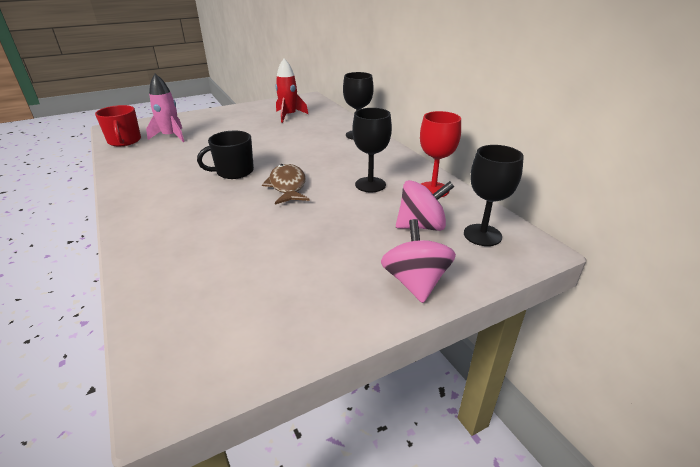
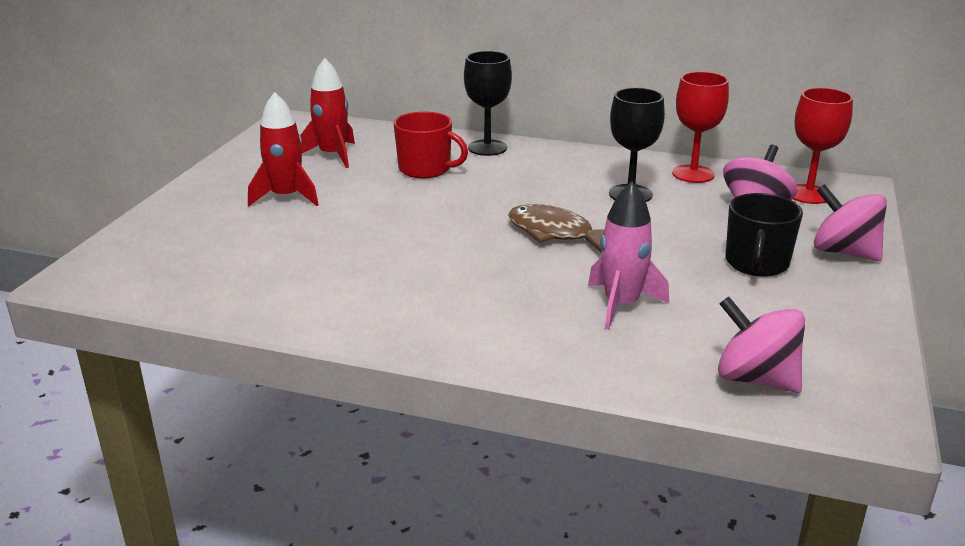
camera: 45 degrees left, 5 degrees down
red mug [95,105,141,146] -> red mug moved to [394,112,468,178]
pink rocket [146,74,185,142] -> pink rocket moved to [588,182,669,329]
black mug [197,131,254,179] -> black mug moved to [726,193,803,277]
black goblet [464,145,524,246] -> red goblet [793,88,853,204]
none -> red rocket [248,92,319,206]
none -> pink spinning top [718,297,805,393]

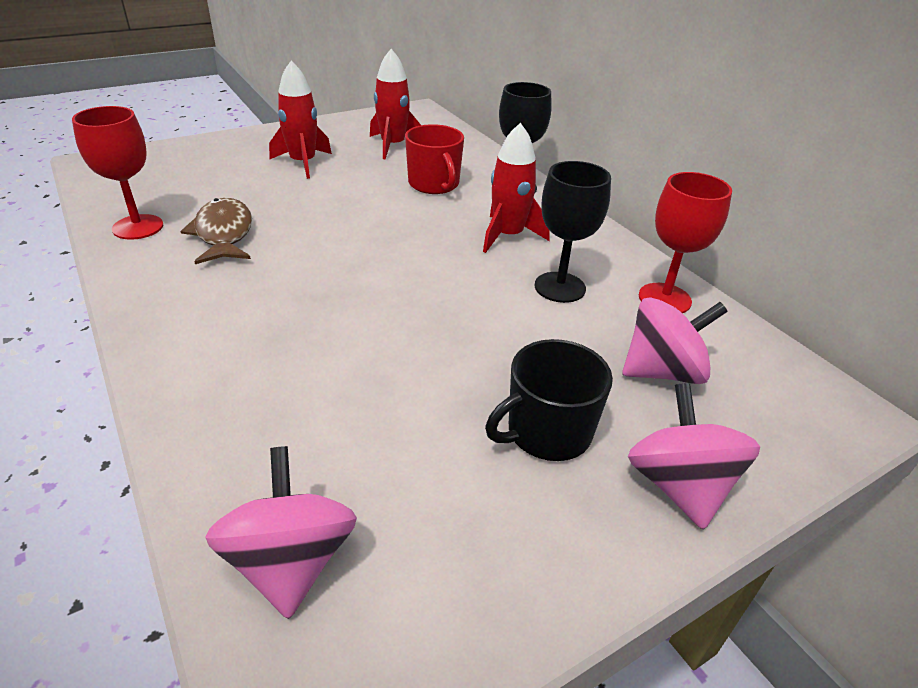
camera: 40 degrees right, 10 degrees up
brown fish [508,204,604,252] -> brown fish moved to [180,198,252,264]
pink rocket [588,182,669,329] -> none
red goblet [793,88,853,204] -> red goblet moved to [72,106,163,240]
none -> red rocket [483,123,550,253]

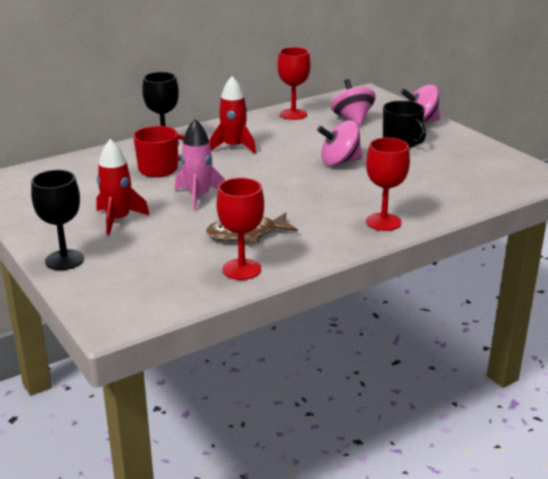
camera: 90 degrees left, 10 degrees down
pink spinning top [205,446,357,619] -> pink spinning top moved to [317,120,362,166]
red rocket [370,49,421,160] -> none
black goblet [535,161,611,303] -> black goblet moved to [31,170,84,270]
none -> pink rocket [175,119,225,211]
none -> red goblet [366,138,410,231]

